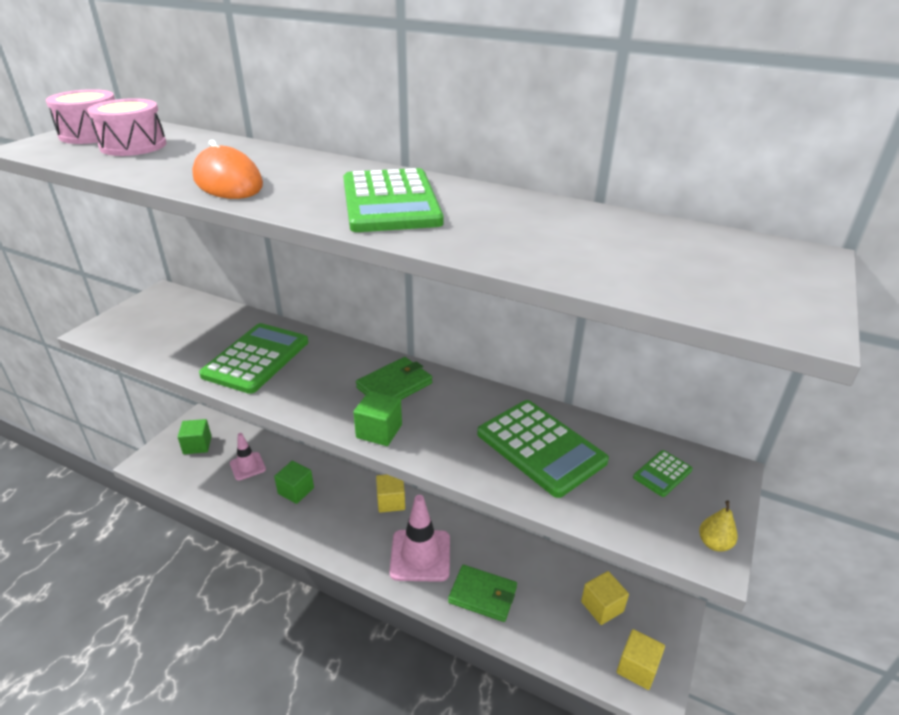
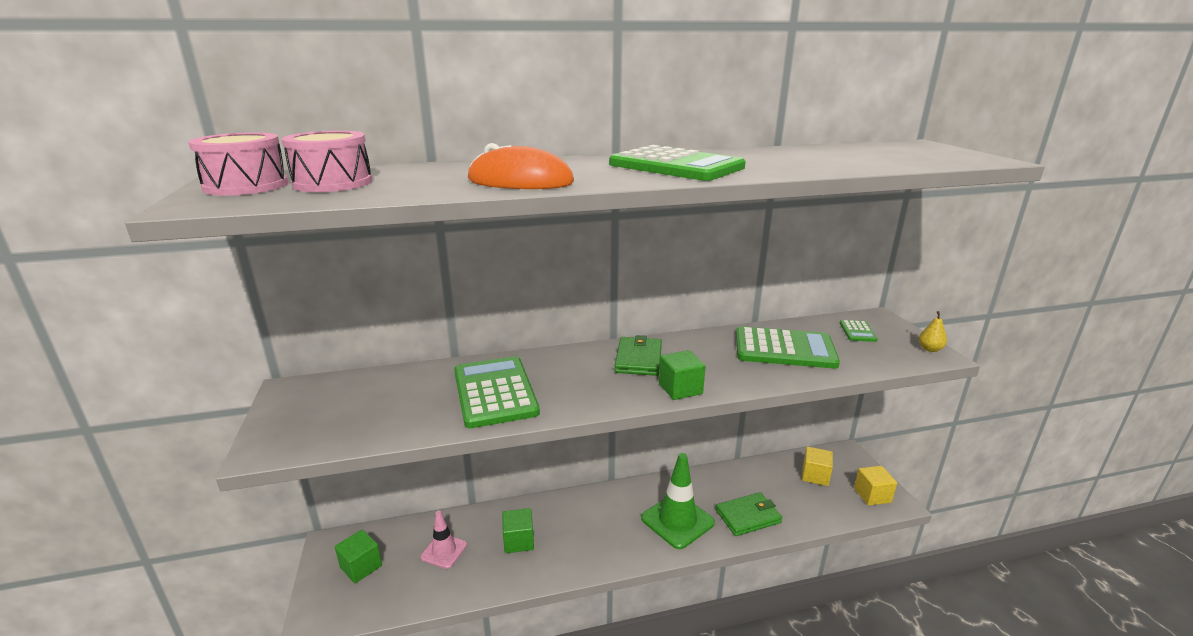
camera: 40 degrees left, 10 degrees down
yellow cube [376,474,405,513] -> none
pink traffic cone [389,495,450,582] -> green traffic cone [641,453,715,549]

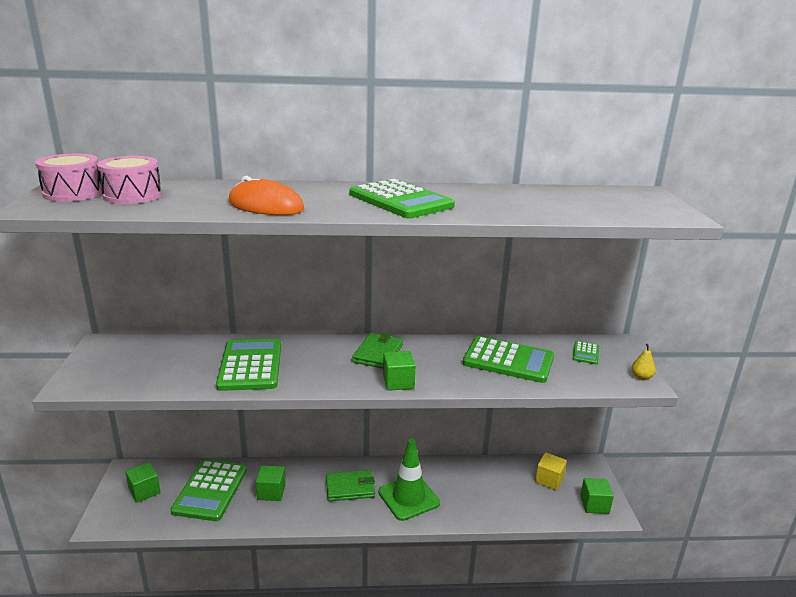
camera: 10 degrees right, 0 degrees up
pink traffic cone [420,510,467,569] -> green calculator [170,459,247,521]
green wallet [716,492,782,536] -> green wallet moved to [326,470,375,501]
yellow cube [854,466,897,506] -> green cube [580,478,614,514]

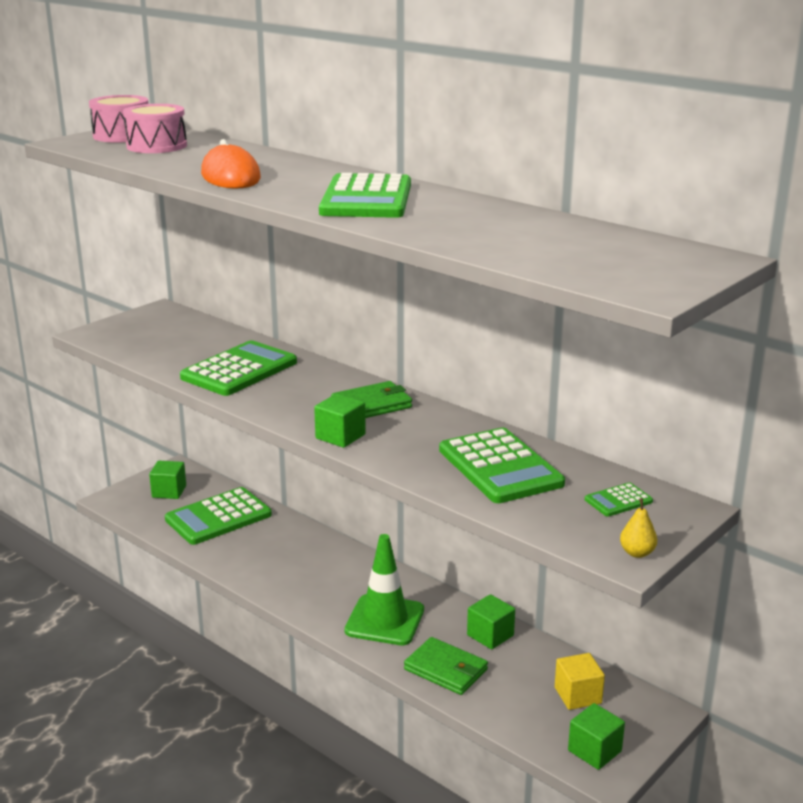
camera: 45 degrees right, 0 degrees up
green cube [256,466,286,501] -> green cube moved to [467,594,515,650]
green wallet [326,470,375,501] -> green wallet moved to [404,637,488,695]

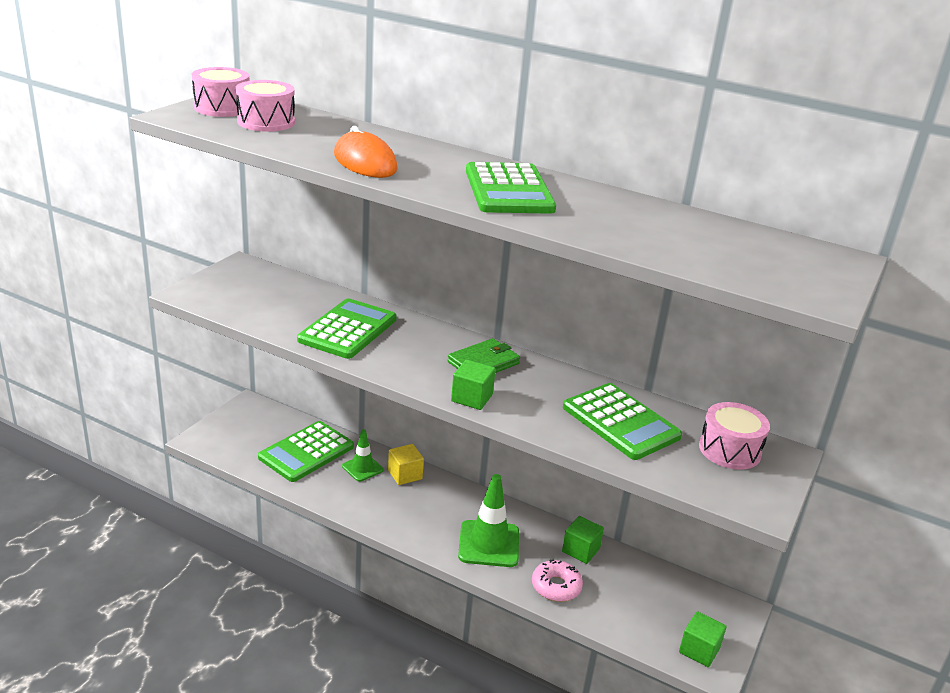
camera: 15 degrees left, 5 degrees up
green cube [149,461,186,499] -> none
green wallet [404,637,488,695] -> pink donut [532,559,583,602]
yellow cube [555,653,605,710] -> yellow cube moved to [388,444,424,485]
green calculator [585,483,653,517] -> pink drum [699,402,770,470]
yellow pear [620,498,657,558] -> none
none -> green traffic cone [342,429,383,482]

